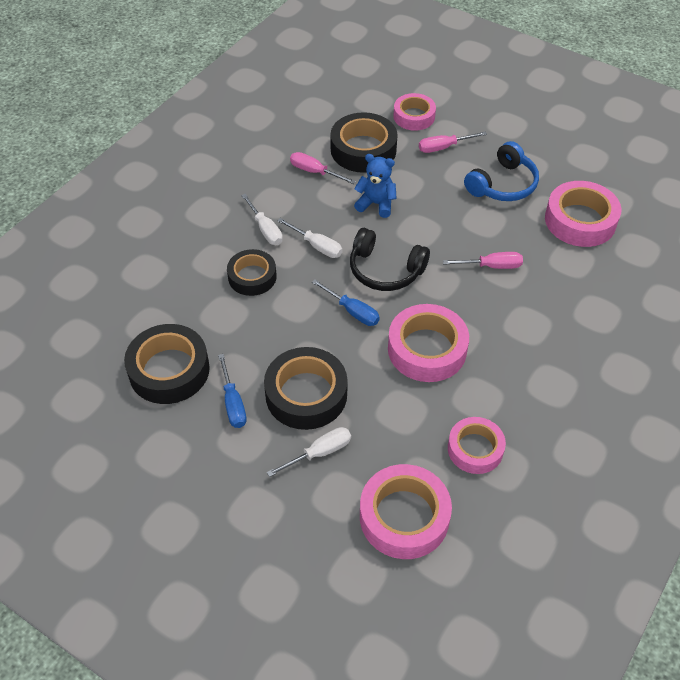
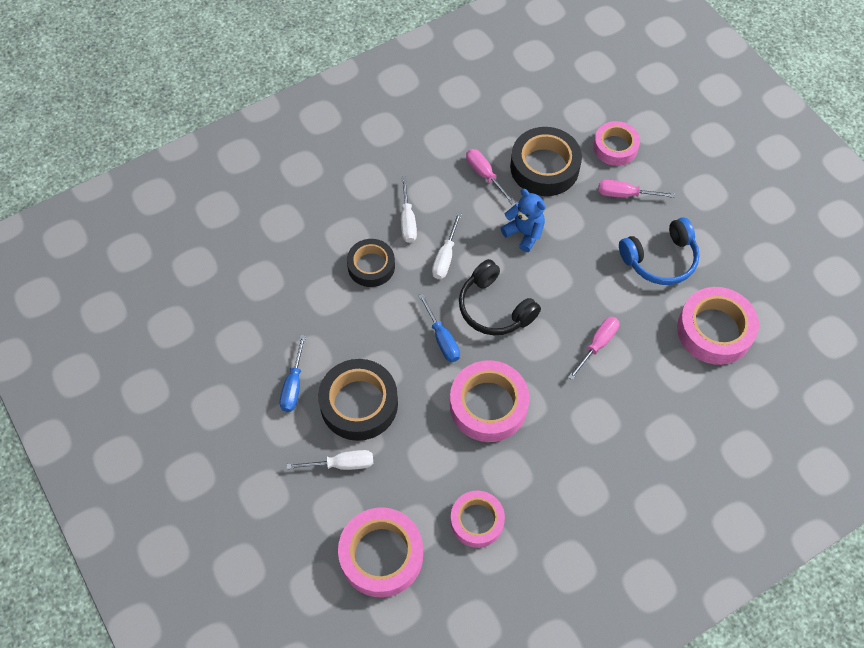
camera: 25 degrees right, 10 degrees up
black tape [124,324,210,404] -> none
white screwdriver [277,218,342,258] -> white screwdriver turned 45 degrees clockwise [432,213,461,279]
pink screwdriver [443,252,523,269] -> pink screwdriver turned 75 degrees counterclockwise [568,317,619,380]

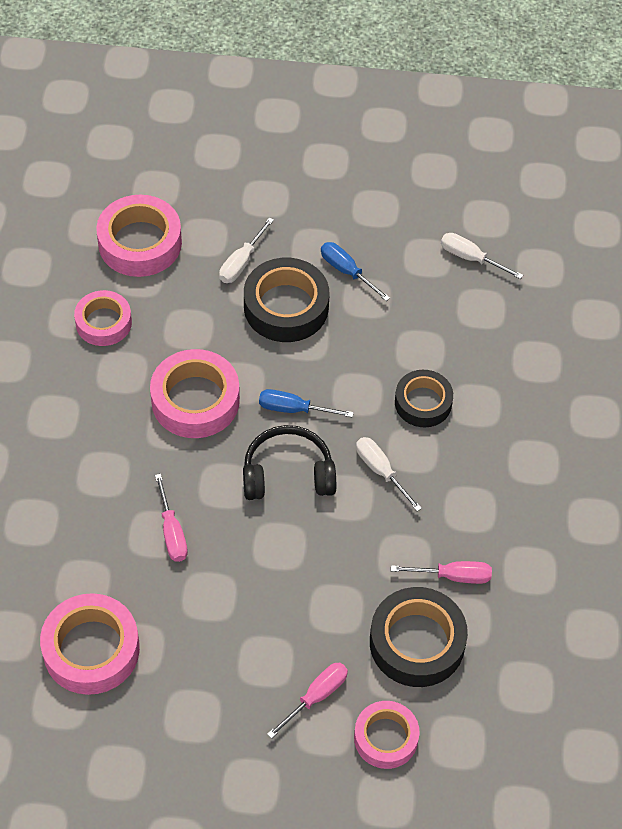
camera: 125 degrees right, 5 degrees down
white screwdriver [401,176,417,243] -> white screwdriver moved to [441,233,523,279]
blue teddy bear [501,189,546,252] -> none
blue headphones [619,217,700,285] -> none

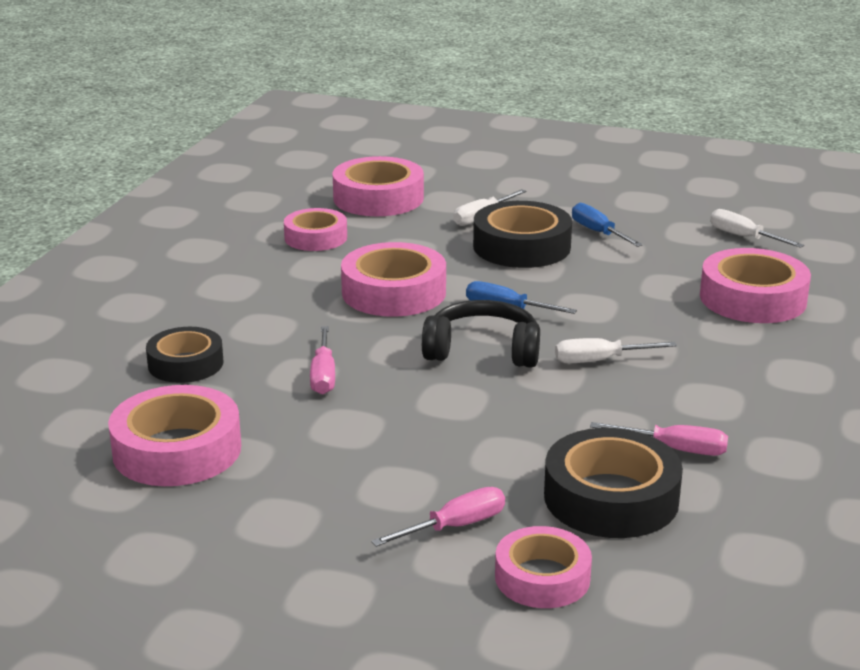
camera: 15 degrees right, 30 degrees down
white screwdriver [356,437,422,512] -> white screwdriver turned 75 degrees counterclockwise [555,338,677,363]
black tape [395,370,453,427] -> black tape moved to [146,327,223,383]
none -> pink tape [700,248,811,323]

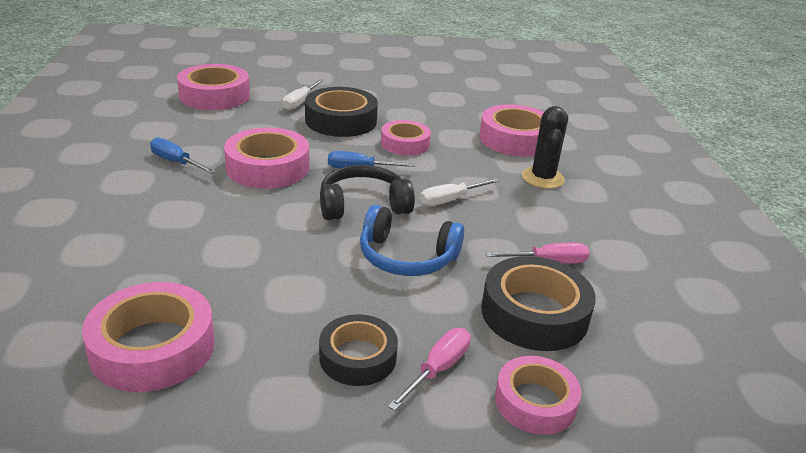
camera: 25 degrees left, 5 degrees up
black tape [146,327,223,383] -> black tape moved to [319,314,398,386]
pink tape [284,208,347,251] -> pink tape moved to [381,120,431,156]
pink screwdriver [310,326,335,395] -> none
blue screwdriver [572,203,643,247] -> blue screwdriver moved to [150,138,216,174]
white screwdriver [710,209,804,248] -> none
none -> blue headphones [360,205,464,276]
none -> black cactus [522,106,568,189]

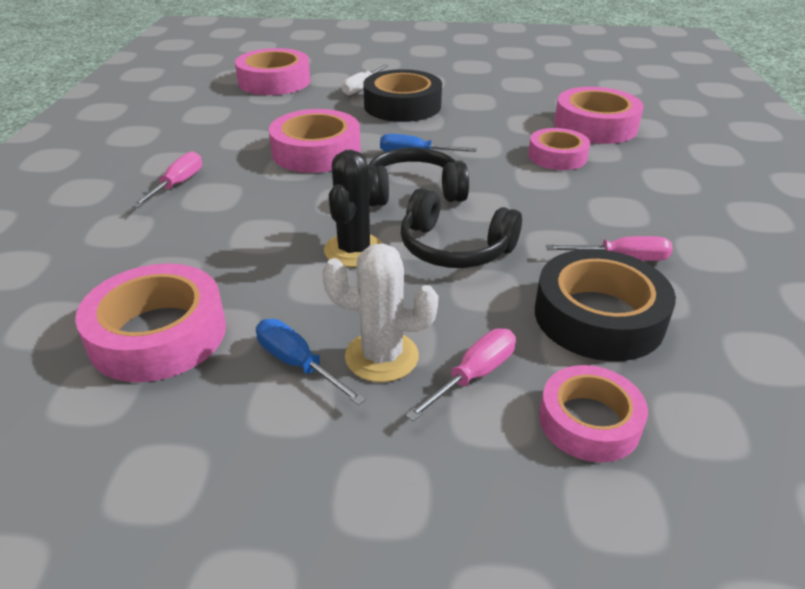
camera: 10 degrees right, 5 degrees up
blue screwdriver [150,138,216,174] -> blue screwdriver moved to [256,319,366,405]
black tape [319,314,398,386] -> white cactus [322,243,439,382]
blue headphones [360,205,464,276] -> black headphones [401,188,522,268]
pink tape [381,120,431,156] -> pink tape moved to [528,128,590,170]
white screwdriver [420,178,499,206] -> none
black cactus [522,106,568,189] -> black cactus moved to [324,150,382,267]
none -> pink screwdriver [132,151,202,207]

